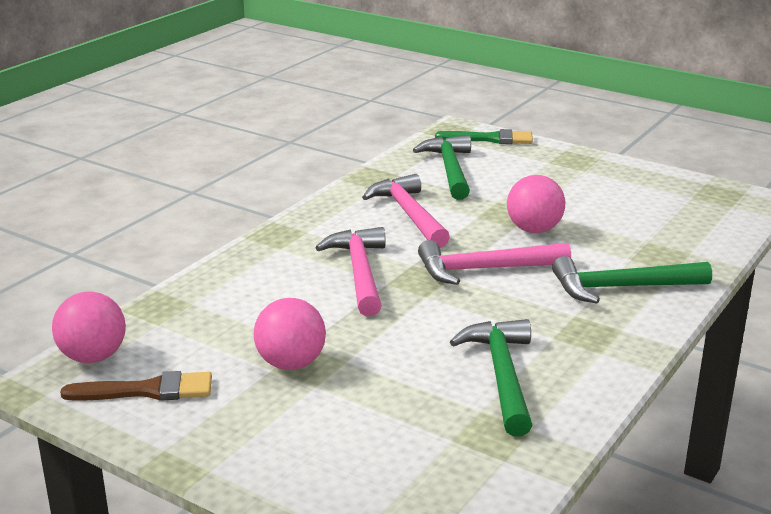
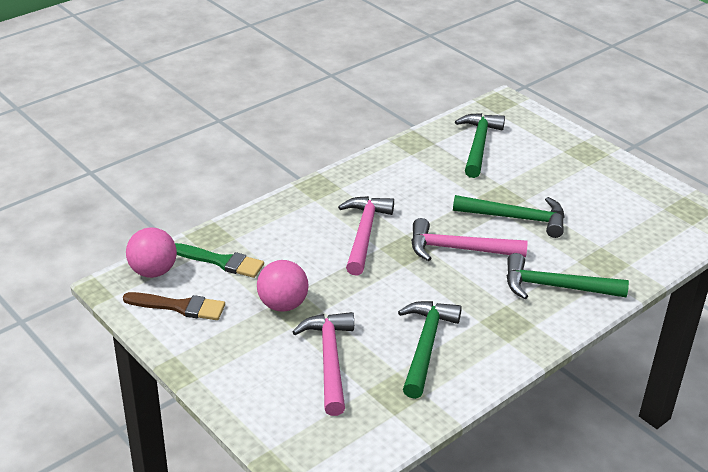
camera: 15 degrees right, 10 degrees up
pink hammer [362,174,450,248] -> pink hammer moved to [292,312,354,416]
green brush [435,129,533,144] -> green brush moved to [175,243,264,278]
pink ball [507,175,565,233] -> green hammer [453,195,564,238]

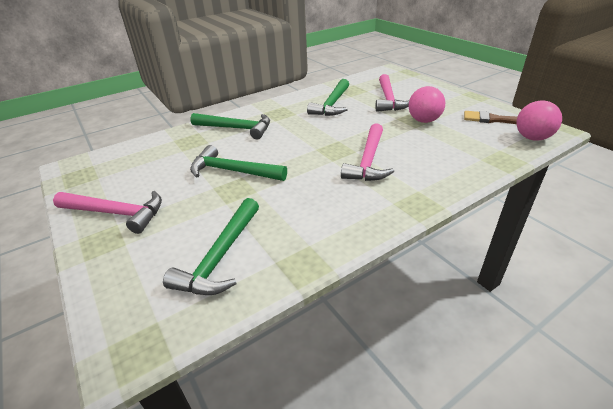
camera: 170 degrees left, 0 degrees up
green brush [175,243,264,278] -> none
pink hammer [411,218,528,261] -> pink hammer moved to [53,191,162,234]

